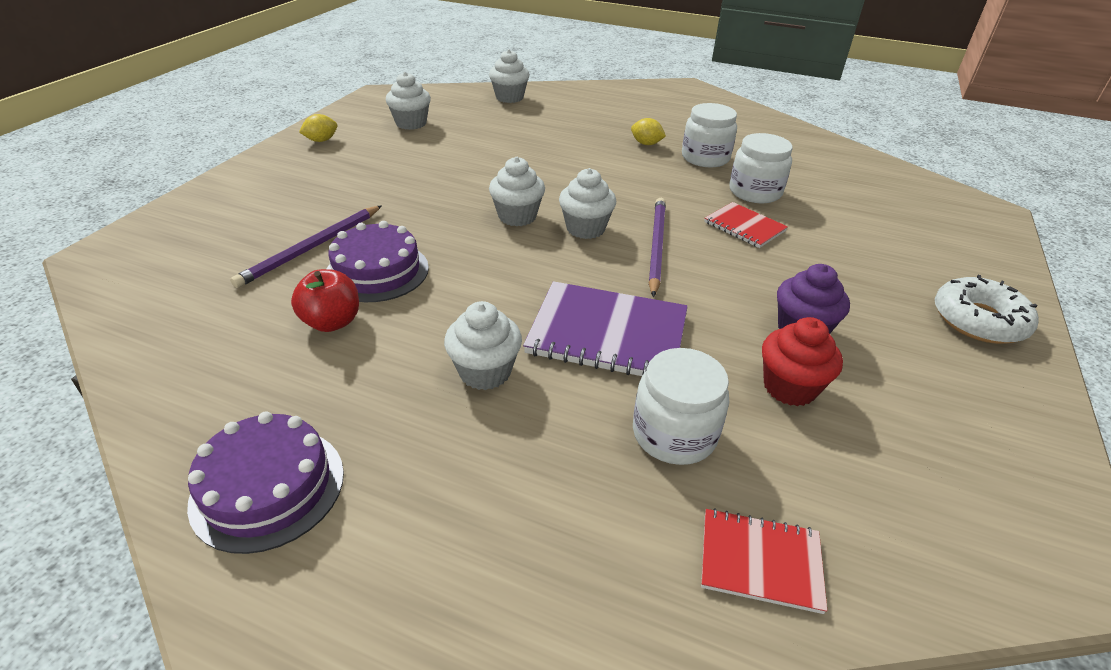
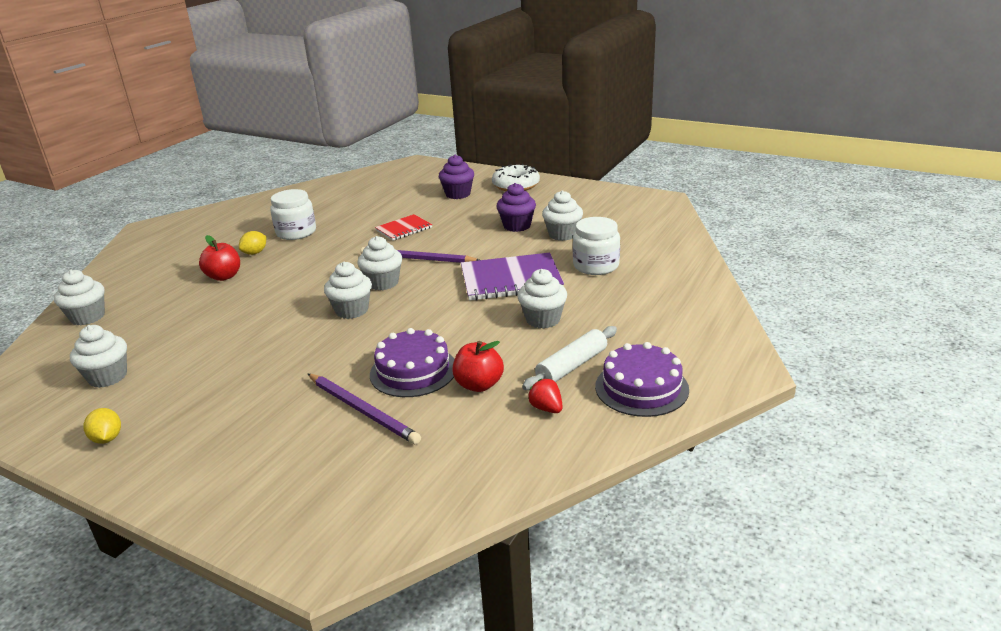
camera: 80 degrees left, 10 degrees down
purple notebook [523,281,688,376] -> purple notebook turned 60 degrees clockwise [461,253,564,301]
red notebook [701,508,827,614] -> none
white jar [729,133,793,203] -> none
red cupcake [762,317,843,406] -> white cupcake [542,190,583,241]
none -> red apple [199,235,240,281]
none -> purple cupcake [439,155,474,199]
none -> white rolling pin [522,326,617,390]
none -> red strawberry [528,379,563,413]

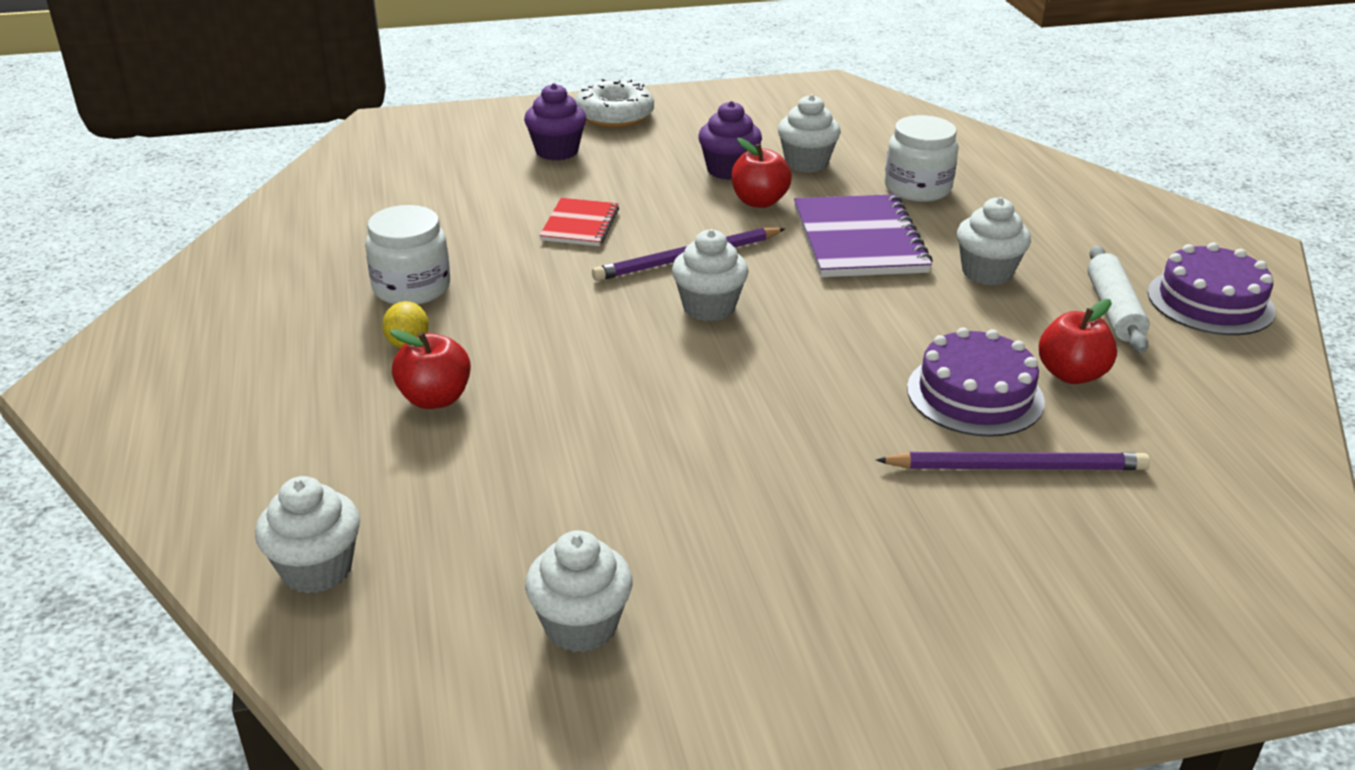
camera: 45 degrees left, 5 degrees up
yellow lemon [84,408,121,444] -> none
white cupcake [324,262,372,319] -> none
purple notebook [461,253,564,301] -> purple notebook turned 45 degrees counterclockwise [794,194,933,277]
red strawberry [528,379,563,413] -> none
none -> red apple [731,138,792,208]

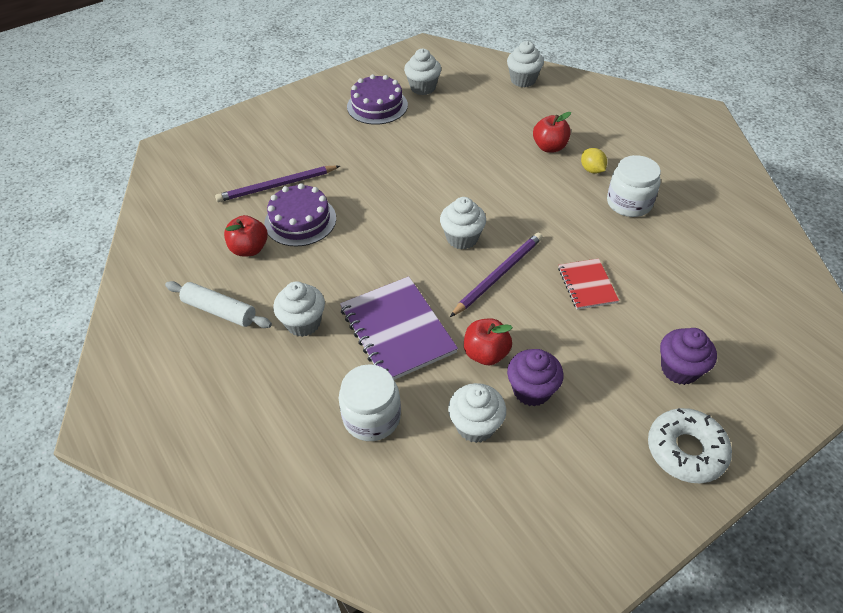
camera: 160 degrees right, 15 degrees up
white rolling pin [1087,245,1150,353] -> white rolling pin turned 45 degrees counterclockwise [165,281,272,328]
purple cake [1148,242,1275,335] -> purple cake moved to [347,74,408,125]

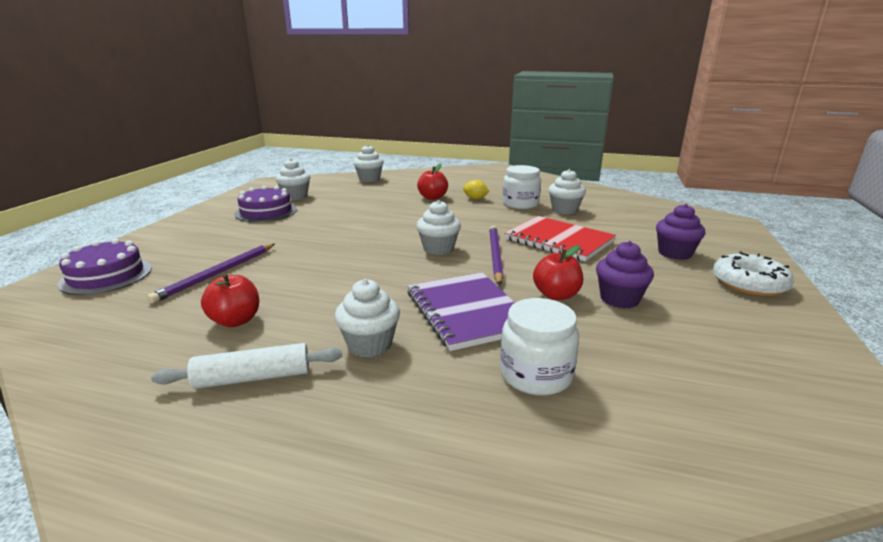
camera: 40 degrees left, 25 degrees down
purple cake [264,183,336,247] -> purple cake moved to [58,239,152,295]
purple notebook [340,276,458,380] -> purple notebook turned 45 degrees clockwise [408,272,515,351]
white cupcake [448,383,506,443] -> white cupcake moved to [548,169,586,215]
red notebook [558,258,619,310] -> red notebook [505,216,616,261], size x1.75

